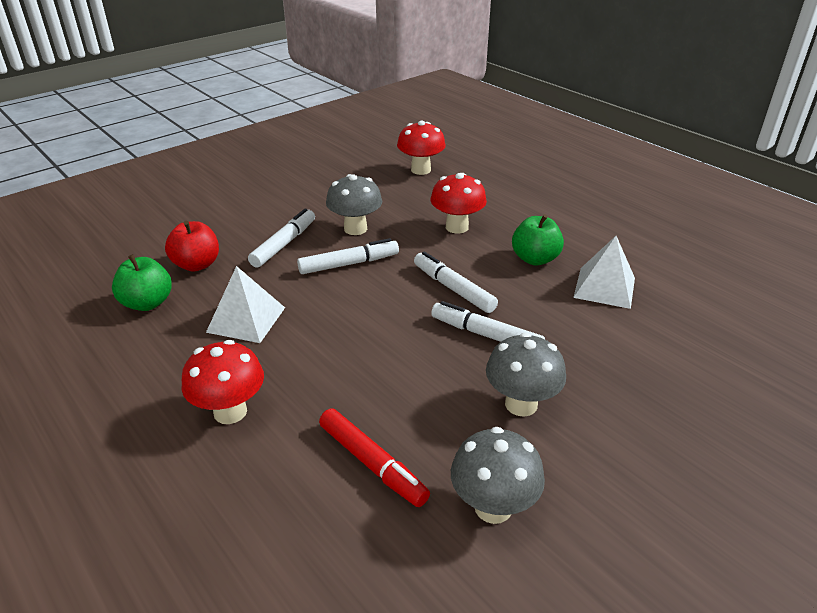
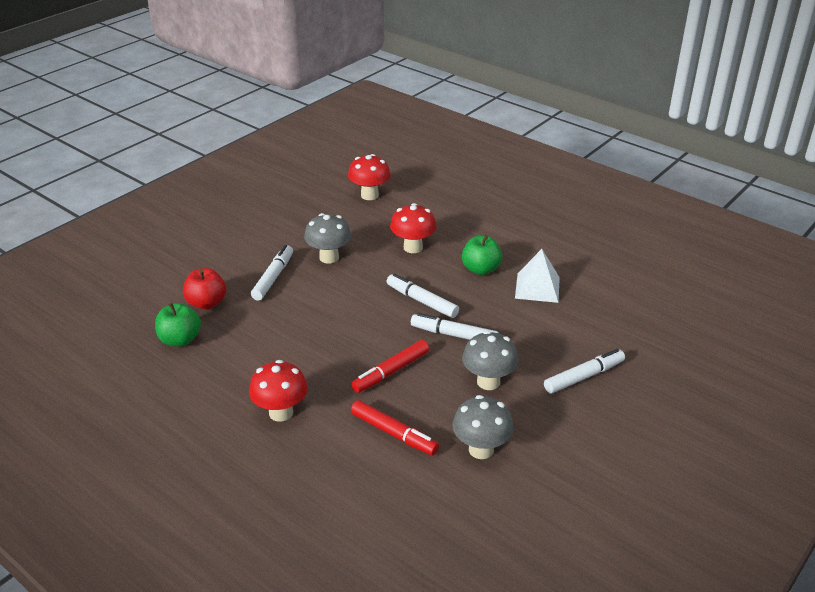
camera: 10 degrees left, 0 degrees up
white pyramid [206,266,285,343] -> none
white marker [297,238,399,274] -> white marker moved to [544,349,625,394]
none -> red marker [351,340,429,393]

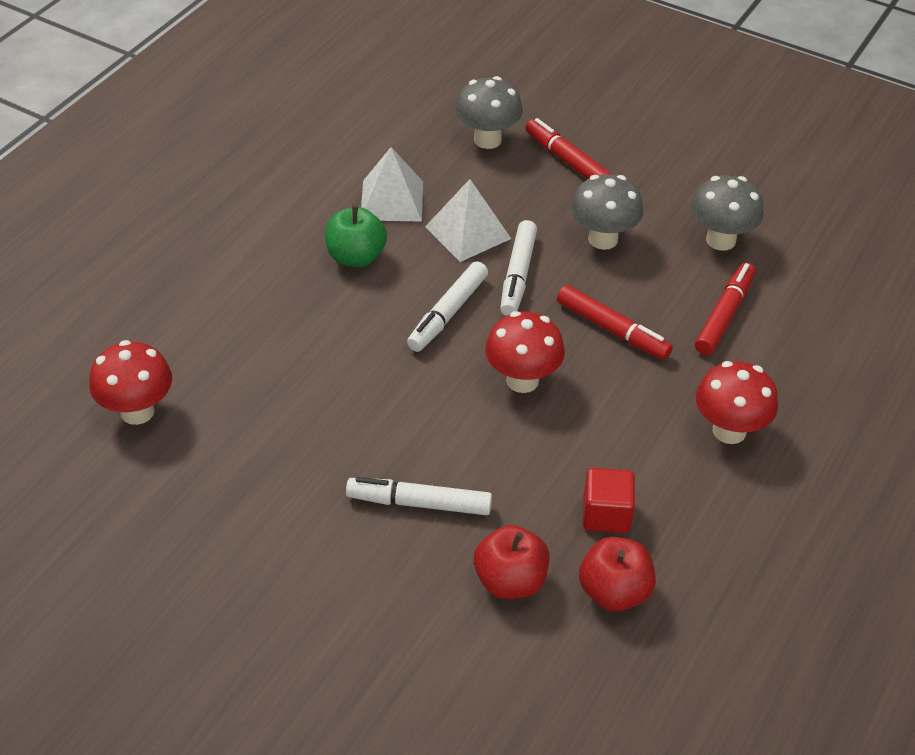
camera: 100 degrees left, 10 degrees up
green apple [155,303,201,347] -> red apple [579,537,656,612]
grey mushroom [304,213,351,263] -> grey mushroom moved to [455,76,523,149]
red mushroom [390,203,436,253] -> red mushroom moved to [485,311,565,393]
white marker [544,349,625,394] -> red marker [526,118,613,179]
none -> white pyramid [425,179,511,262]
none -> red cube [583,468,635,533]

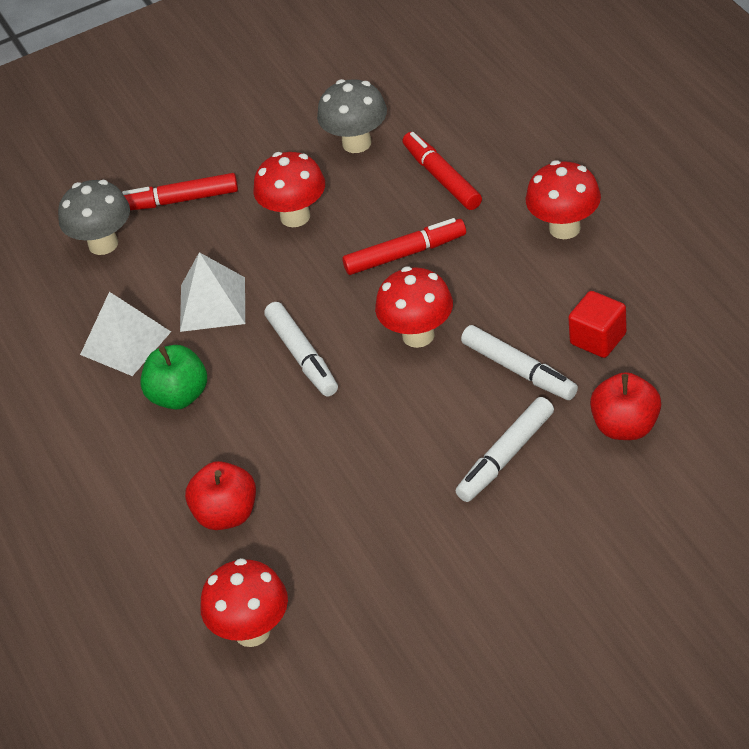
camera: 50 degrees left, 0 degrees up
white marker [500,220,537,316] -> white marker moved to [461,325,578,400]
grey mushroom [571,174,643,250] -> red mushroom [253,152,325,227]
red apple [579,537,656,612] -> red apple moved to [185,461,256,530]

